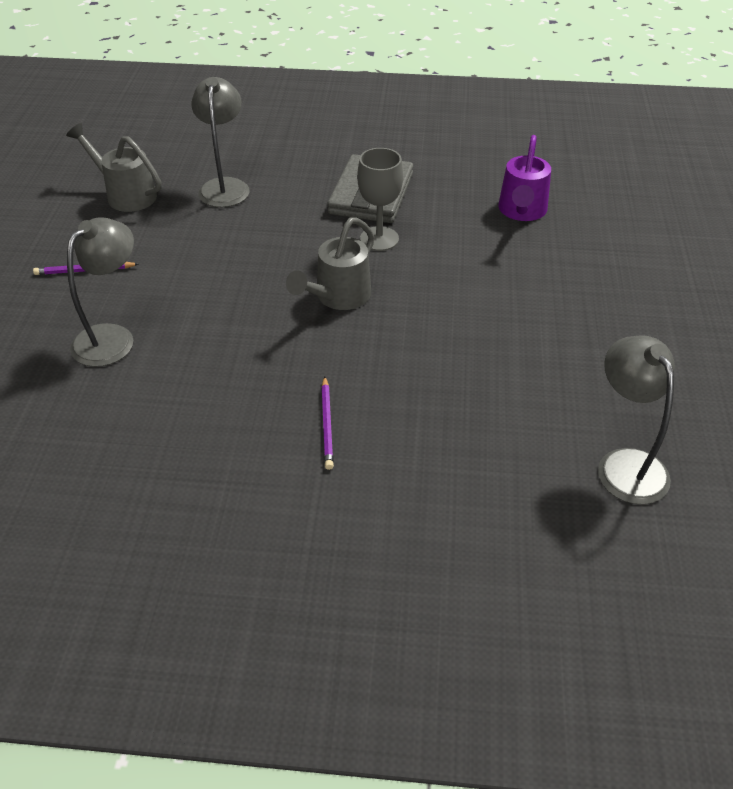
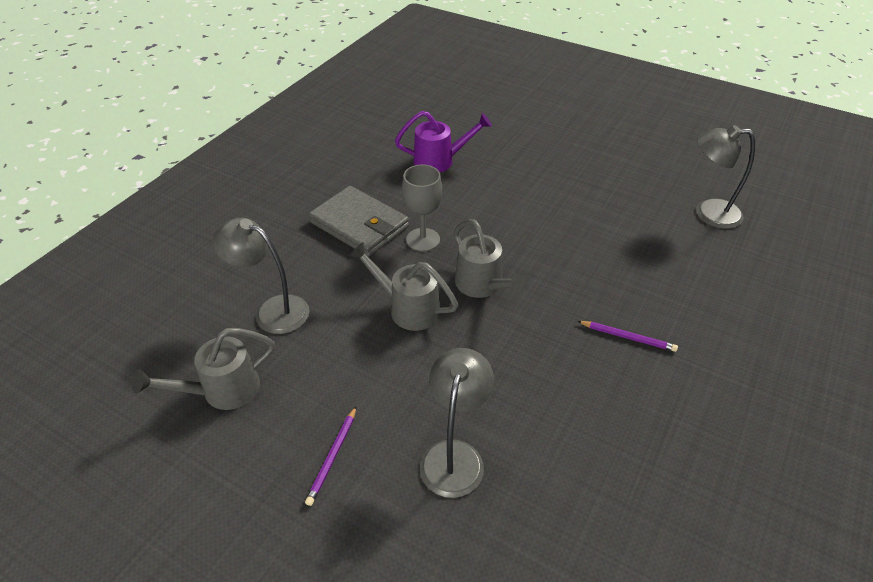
camera: 65 degrees left, 0 degrees up
grey lamp [67,217,134,367] -> grey lamp turned 45 degrees clockwise [420,348,494,498]
purple watering can [498,135,551,221] -> purple watering can turned 45 degrees counterclockwise [395,111,492,172]
none -> grey watering can [349,242,458,331]

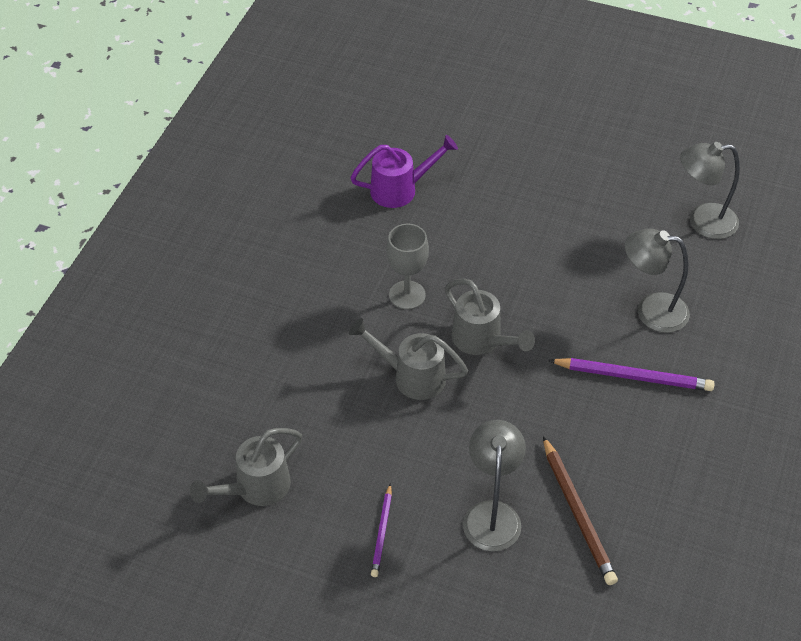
camera: 10 degrees left, 5 degrees up
grey lamp [212,218,309,334] -> grey lamp moved to [625,228,690,333]
grey wallet [309,186,409,257] -> none
purple pencil [578,321,678,352] -> purple pencil [548,358,714,391], size x1.68
none -> brown pencil [543,436,618,585]

